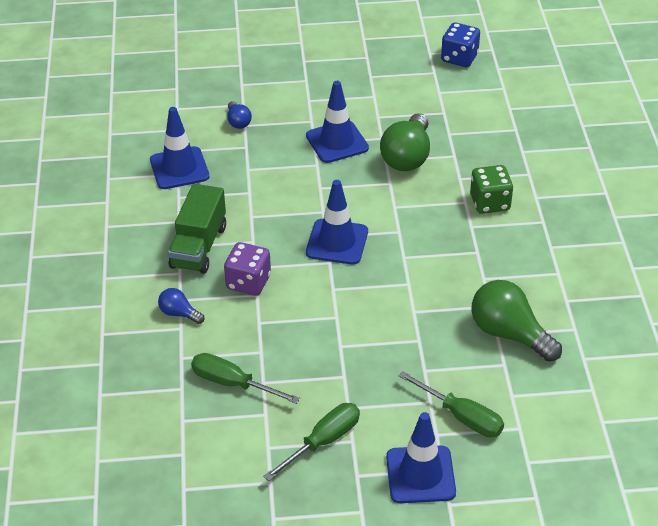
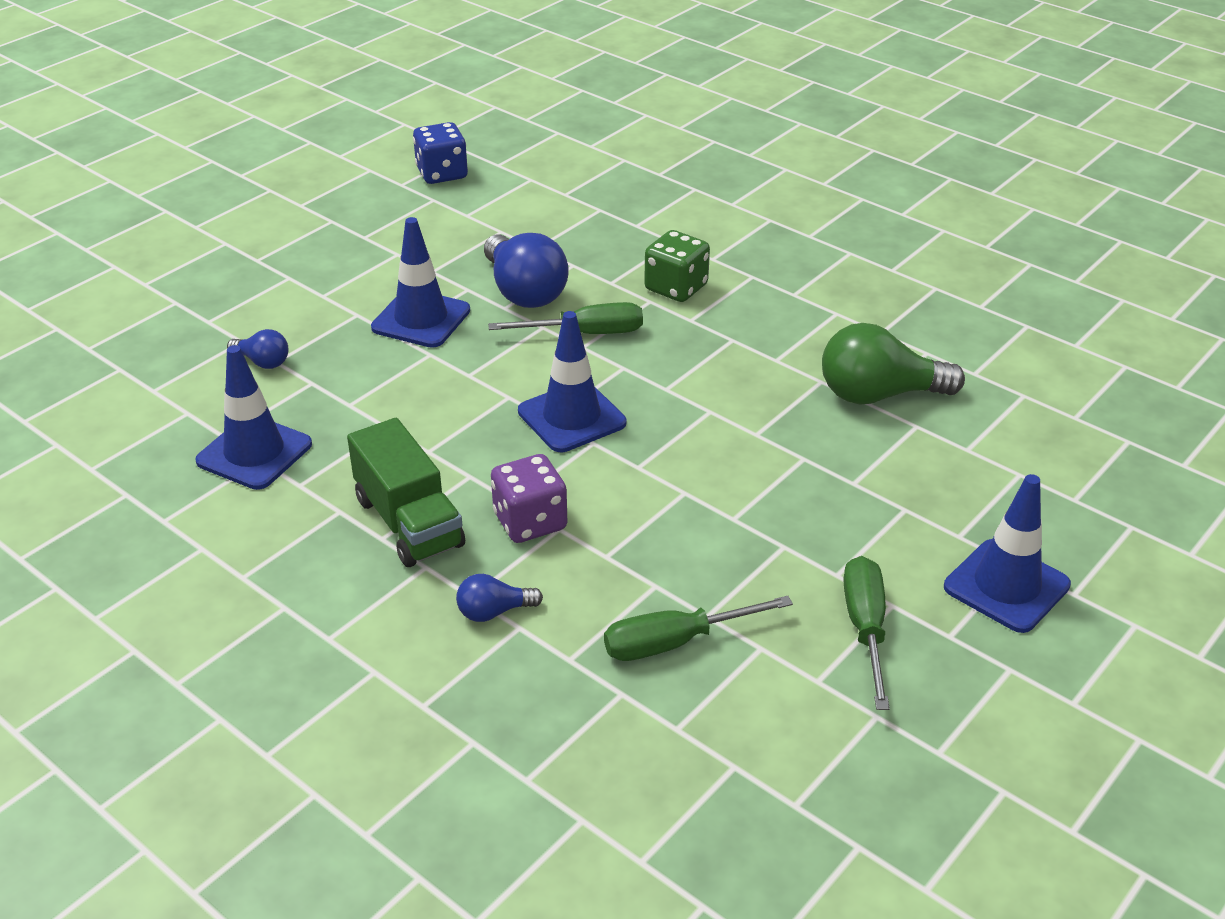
camera: 45 degrees left, 5 degrees down
green light bulb [380,113,430,171] -> blue light bulb [484,233,569,308]
green screwdriver [398,371,504,437] -> green screwdriver moved to [488,302,643,334]

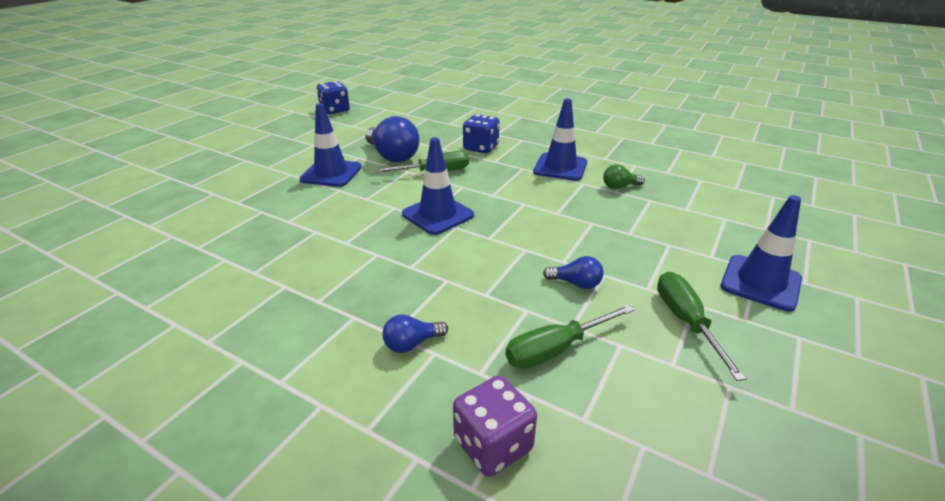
camera: 10 degrees left, 5 degrees down
blue traffic cone [195,345,312,490] -> blue traffic cone moved to [533,98,587,181]
blue light bulb [227,329,288,369] -> blue light bulb moved to [543,256,603,289]
green truck [347,418,465,567] -> none
purple dice [491,454,567,543] -> purple dice moved to [453,375,537,477]
green dice [644,230,710,302] -> blue dice [463,114,500,153]
green light bulb [822,323,965,404] -> green light bulb [603,164,645,189], size x0.50

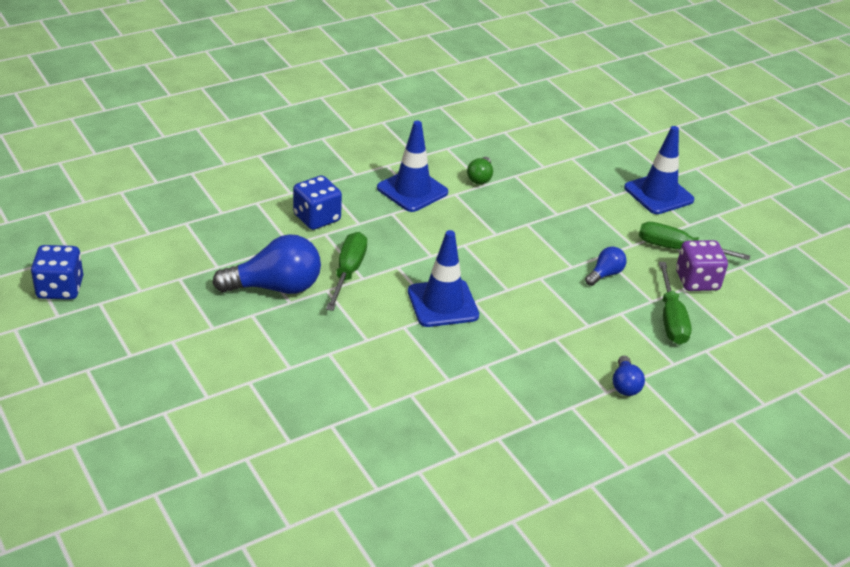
camera: 65 degrees left, 5 degrees up
blue traffic cone [300,103,362,187] -> none
purple dice [453,375,537,477] -> purple dice moved to [676,240,728,291]

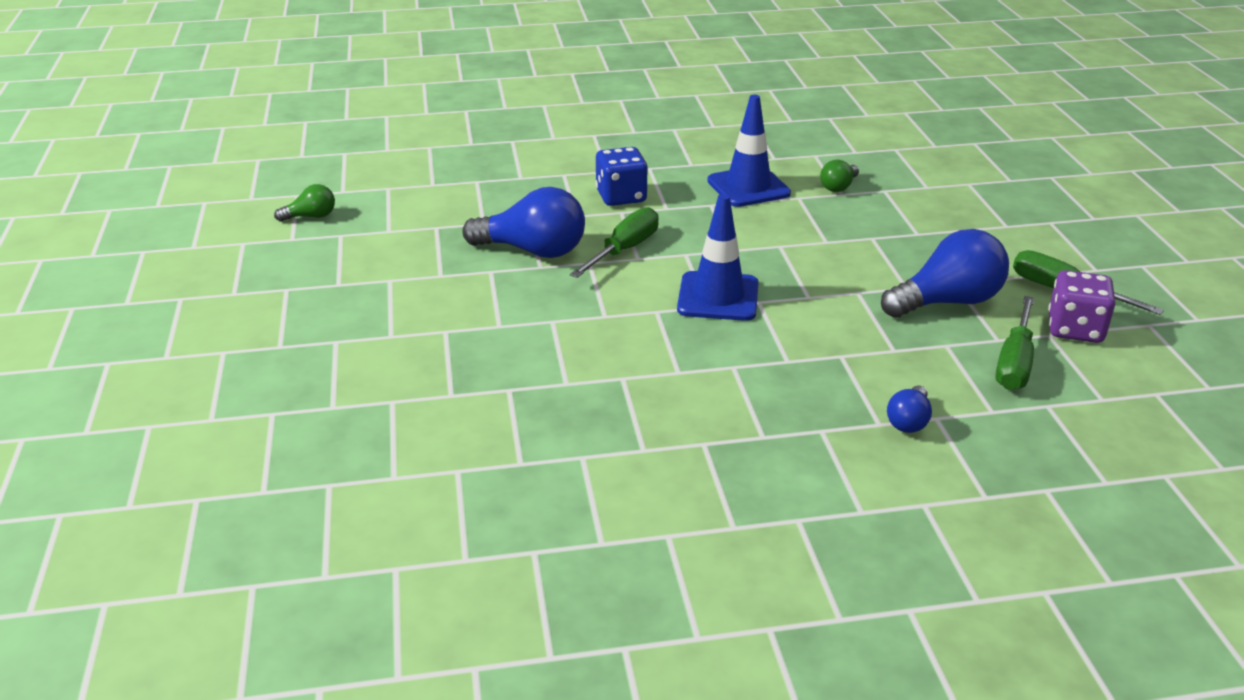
camera: 25 degrees right, 5 degrees down
blue dice [31,245,83,300] -> green light bulb [274,184,335,222]
blue light bulb [585,247,627,286] -> blue light bulb [881,229,1009,318], size x1.99
blue traffic cone [624,126,694,214] -> none

